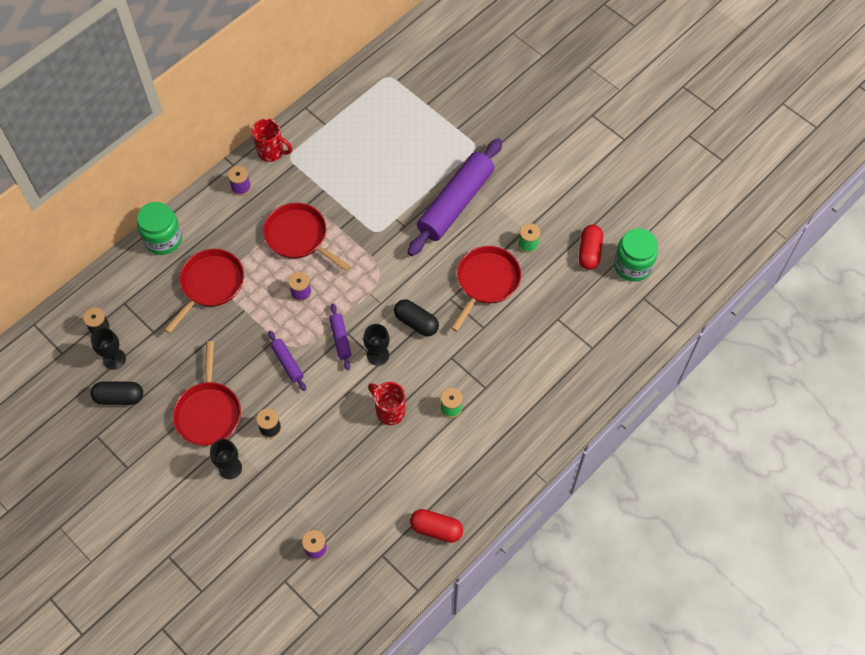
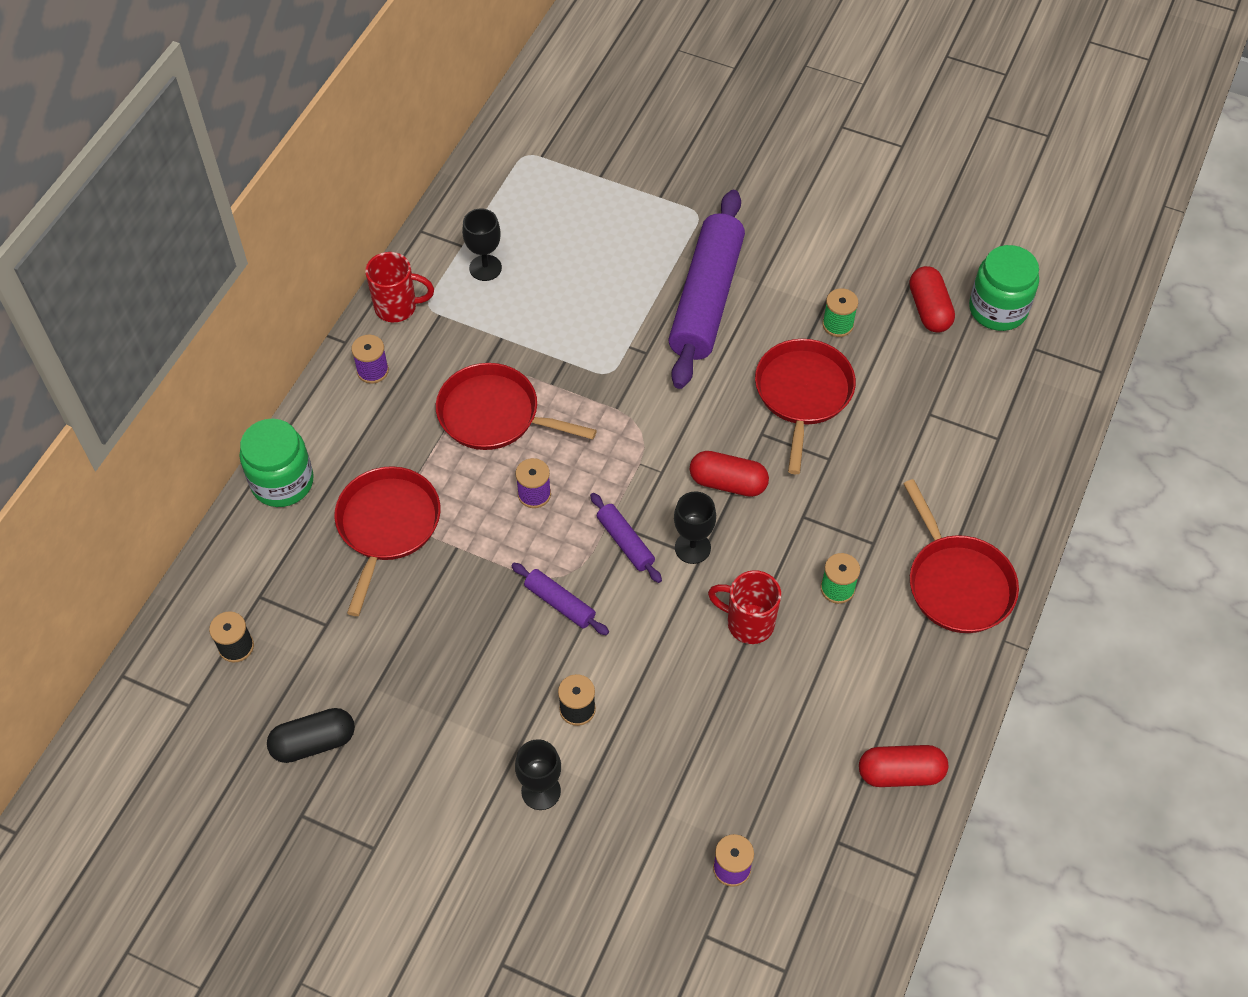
camera: 20 degrees left, 5 degrees down
black goblet [91,328,126,370] -> black goblet moved to [462,208,502,281]
red pan [173,341,241,446] -> red pan moved to [903,479,1019,633]
black capsule [394,299,439,336] -> red capsule [690,451,769,497]

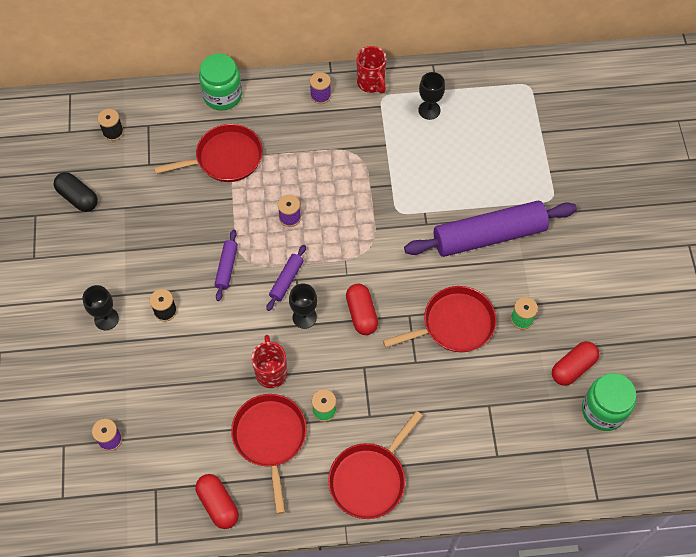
camera: 60 degrees right, 5 degrees up
red pan [436,363,597,450] -> red pan moved to [231,394,307,514]

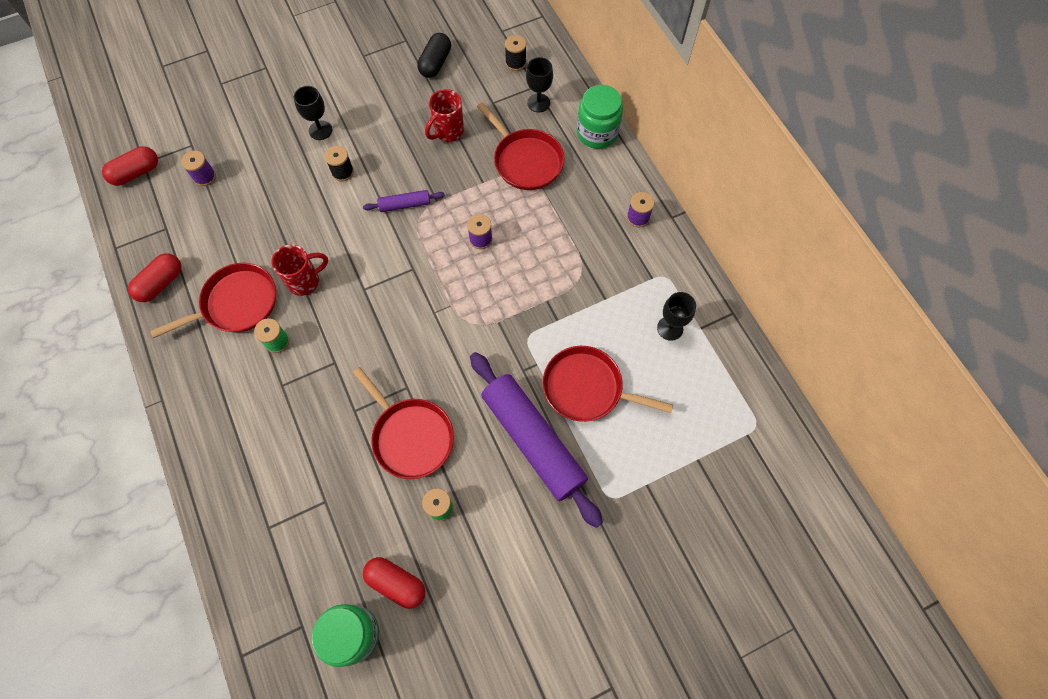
camera: 70 degrees right, 5 degrees up
purple rolling pin [266,245,306,311] -> none
black goblet [289,284,317,329] -> black goblet moved to [526,57,553,112]
red pan [328,411,423,519] -> red pan moved to [543,346,673,422]
red capsule [346,284,378,335] -> red capsule moved to [102,146,158,186]
red mug [357,46,386,94] -> red mug moved to [425,89,464,142]

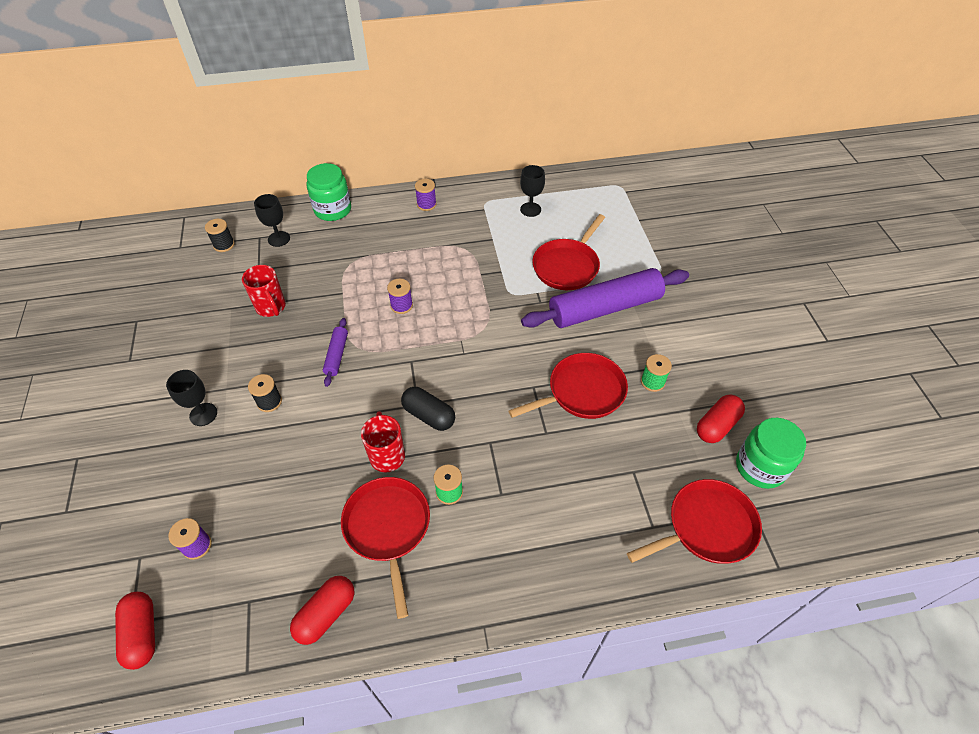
camera: 75 degrees left, 15 degrees down
red capsule [128,253,182,302] -> red capsule turned 75 degrees clockwise [290,576,354,645]
black capsule [417,33,451,78] -> black capsule moved to [401,387,455,431]
red pan [477,102,564,190] -> red pan moved to [627,479,762,564]

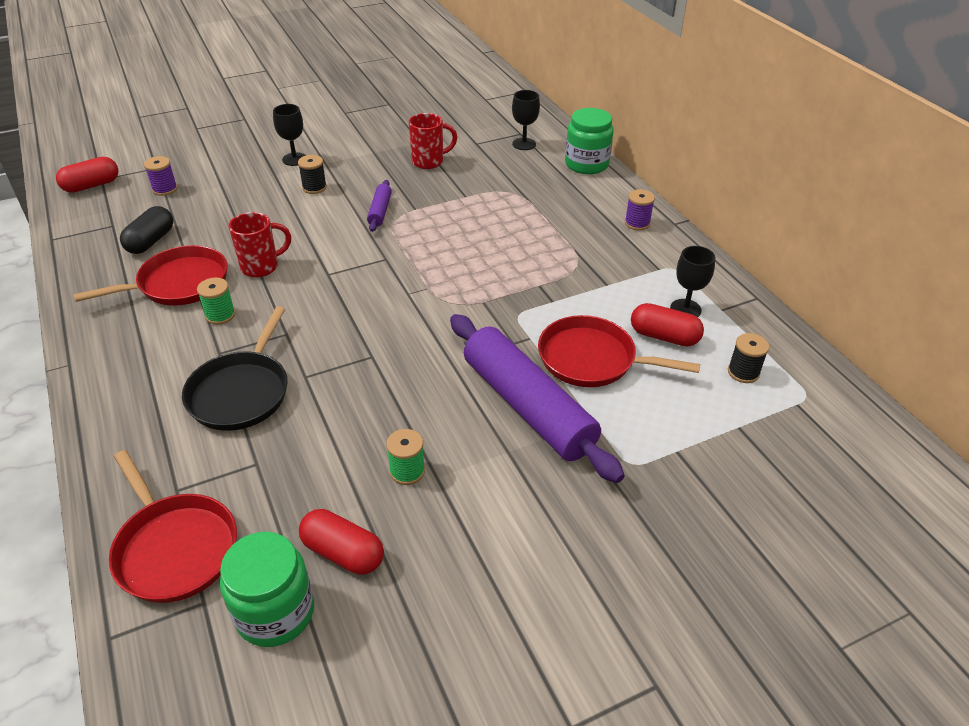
camera: 75 degrees right, 10 degrees down
black spool [205,219,235,252] -> black spool moved to [728,333,769,383]
red mug [242,265,286,317] -> red mug turned 150 degrees counterclockwise [409,113,457,169]
red capsule [290,576,354,645] -> red capsule moved to [631,303,704,346]
purple rolling pin [323,318,348,387] -> purple rolling pin turned 75 degrees counterclockwise [367,180,392,232]
purple spool [387,279,413,314] -> none
black capsule [401,387,455,431] -> black capsule moved to [120,206,174,254]
red pan [508,353,628,419] -> none
none -> black pan [182,306,288,431]

